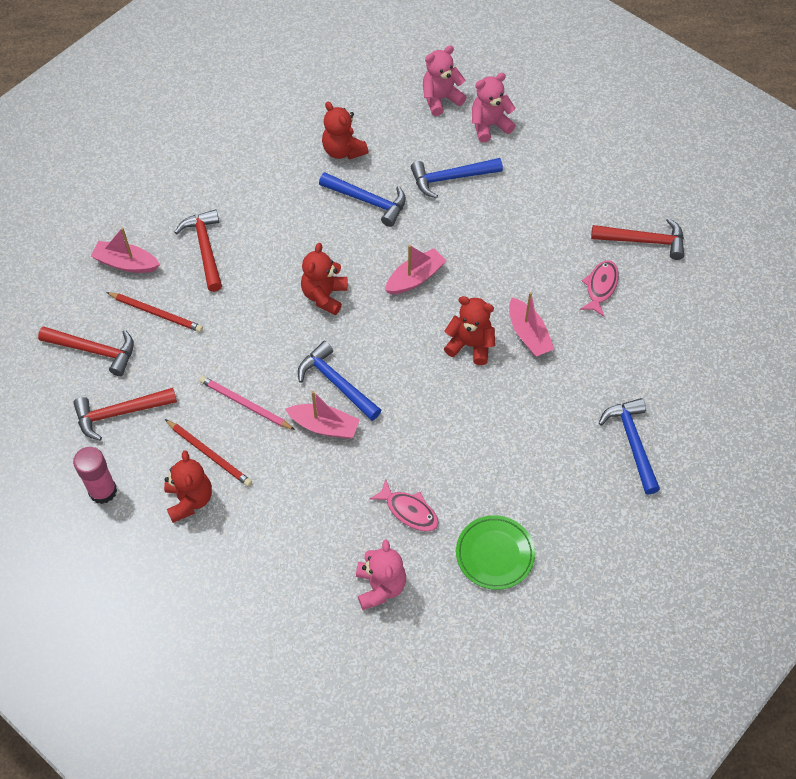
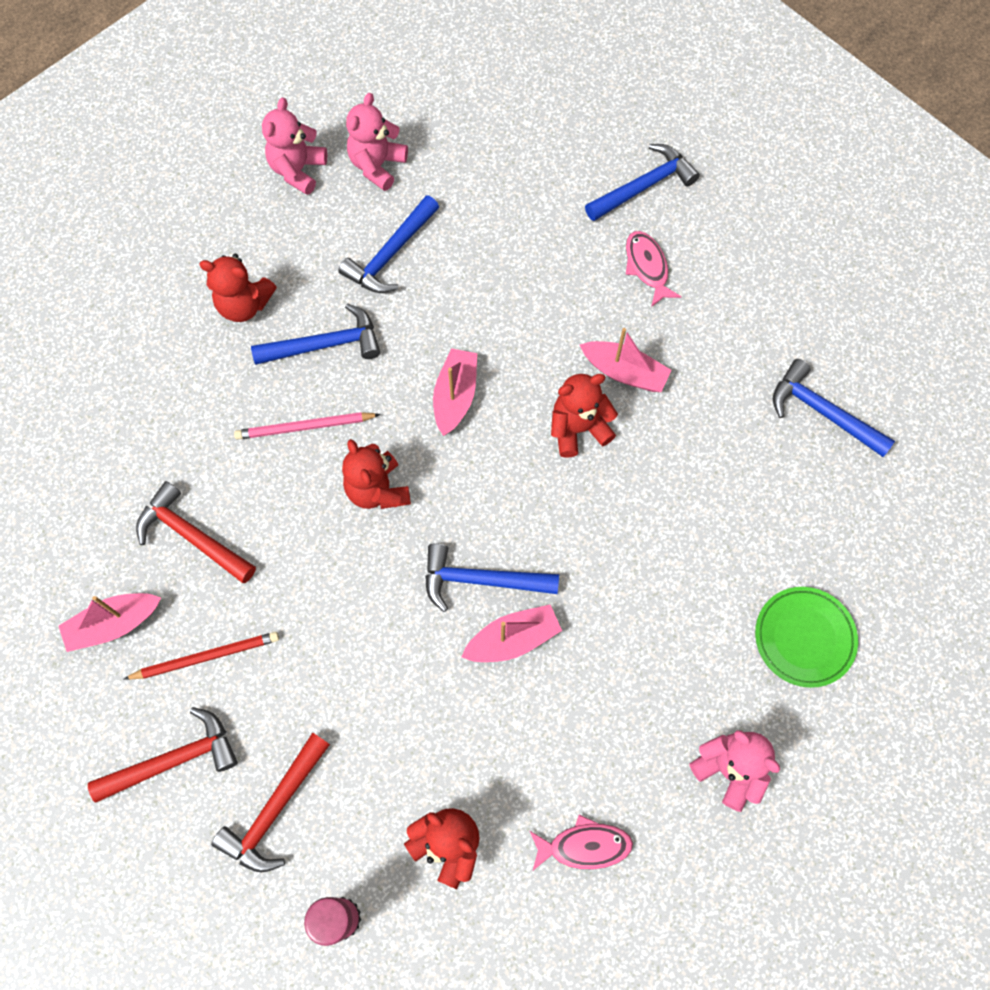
camera: 40 degrees left, 10 degrees up
red pencil [165,419,252,487] -> none
pink pencil [199,376,295,430] -> pink pencil moved to [234,412,380,440]
pink fish [369,479,439,532] -> pink fish moved to [530,814,633,870]
red hammer [591,218,684,260] -> blue hammer [585,144,700,221]

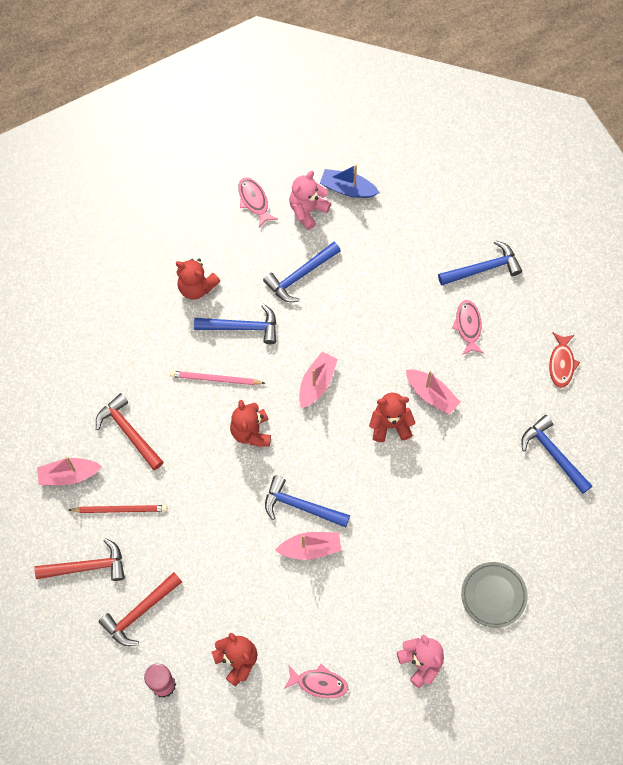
camera: 15 degrees right, 0 degrees up
pink teddy bear [262,98,327,195] -> pink fish [238,177,277,227]
green plate [755,587,858,688] -> grey plate [461,562,528,628]
none -> blue boat [320,165,379,198]
none -> red fish [549,333,580,388]

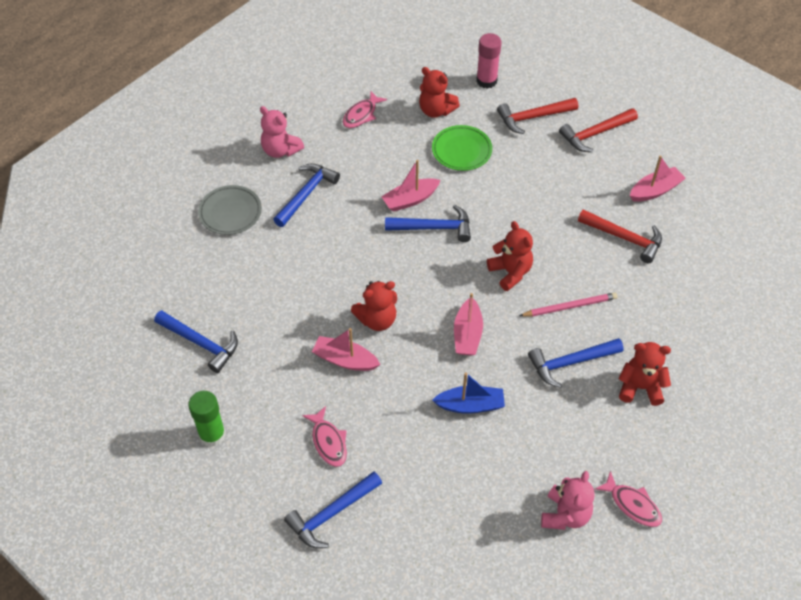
camera: 160 degrees right, 15 degrees down
red pencil [69,505,167,513] -> none
red hammer [99,572,182,646] -> red hammer turned 135 degrees counterclockwise [497,98,578,134]
blue hammer [263,242,341,302] -> blue hammer moved to [273,164,340,227]
pink fish [284,664,348,698] -> pink fish turned 45 degrees counterclockwise [343,91,387,128]
blue boat [320,165,379,198] -> blue boat moved to [433,372,505,414]
red fish [549,333,580,388] -> green glue stick [188,391,226,447]
none -> green plate [432,125,492,171]

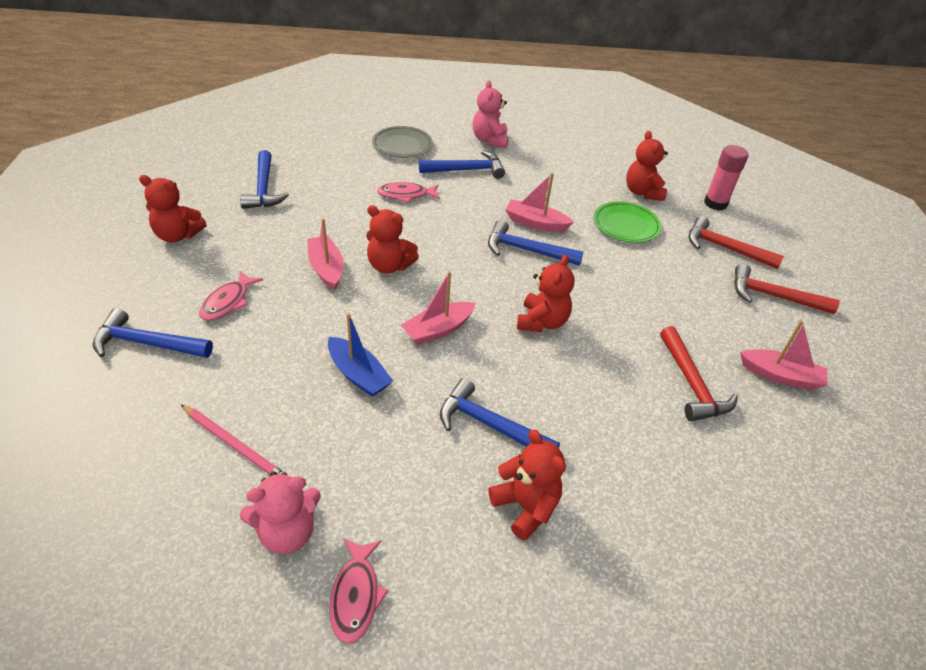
camera: 45 degrees right, 10 degrees down
green glue stick [188,391,226,447] -> red teddy bear [139,175,207,242]
pink fish [343,91,387,128] -> pink fish moved to [377,182,440,203]
blue hammer [385,205,471,242] -> blue hammer turned 150 degrees clockwise [488,220,583,266]
pink pencil [519,292,618,317] -> pink pencil moved to [181,405,283,475]

